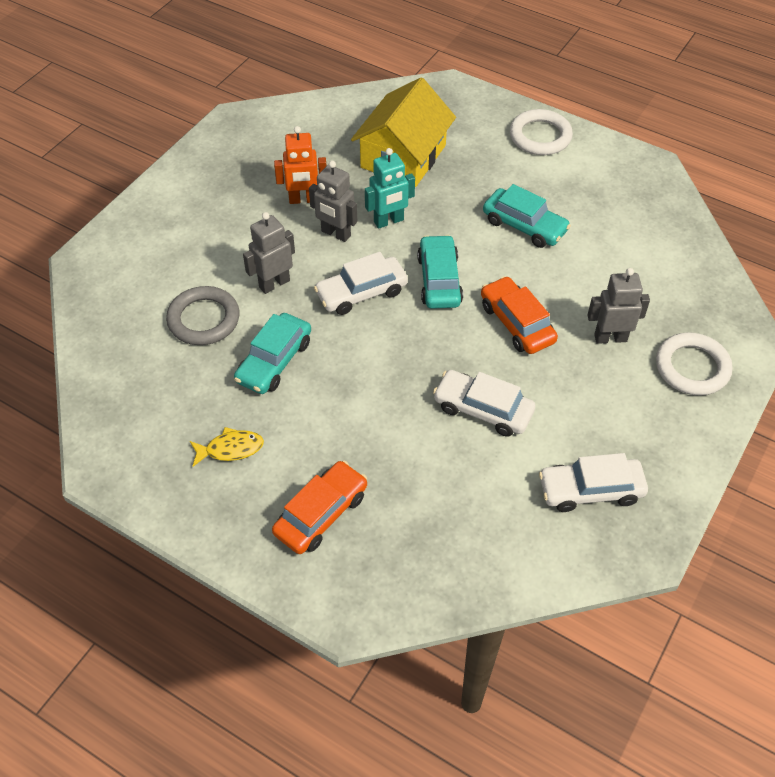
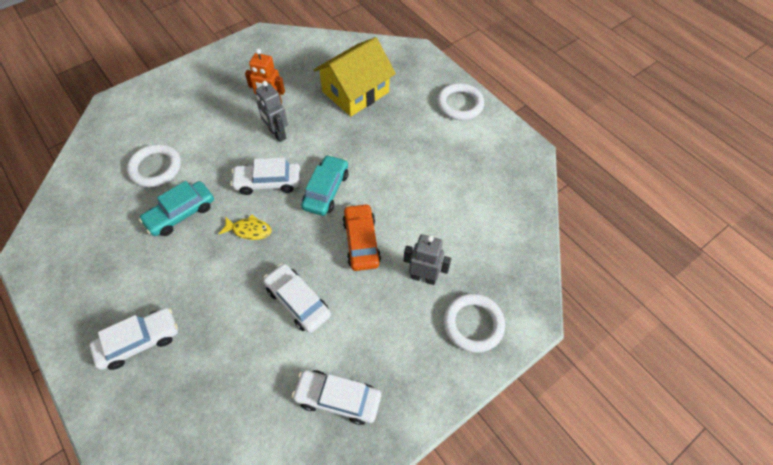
camera: 20 degrees right, 5 degrees up
grey ring [166,286,240,345] -> white ring [127,144,181,187]
yellow fish [190,427,264,466] -> yellow fish moved to [219,215,272,240]
grey robot [243,212,295,294] -> none
orange car [272,461,367,554] -> white car [90,308,178,370]
turquoise robot [365,148,415,229] -> none
turquoise car [483,184,571,248] -> none

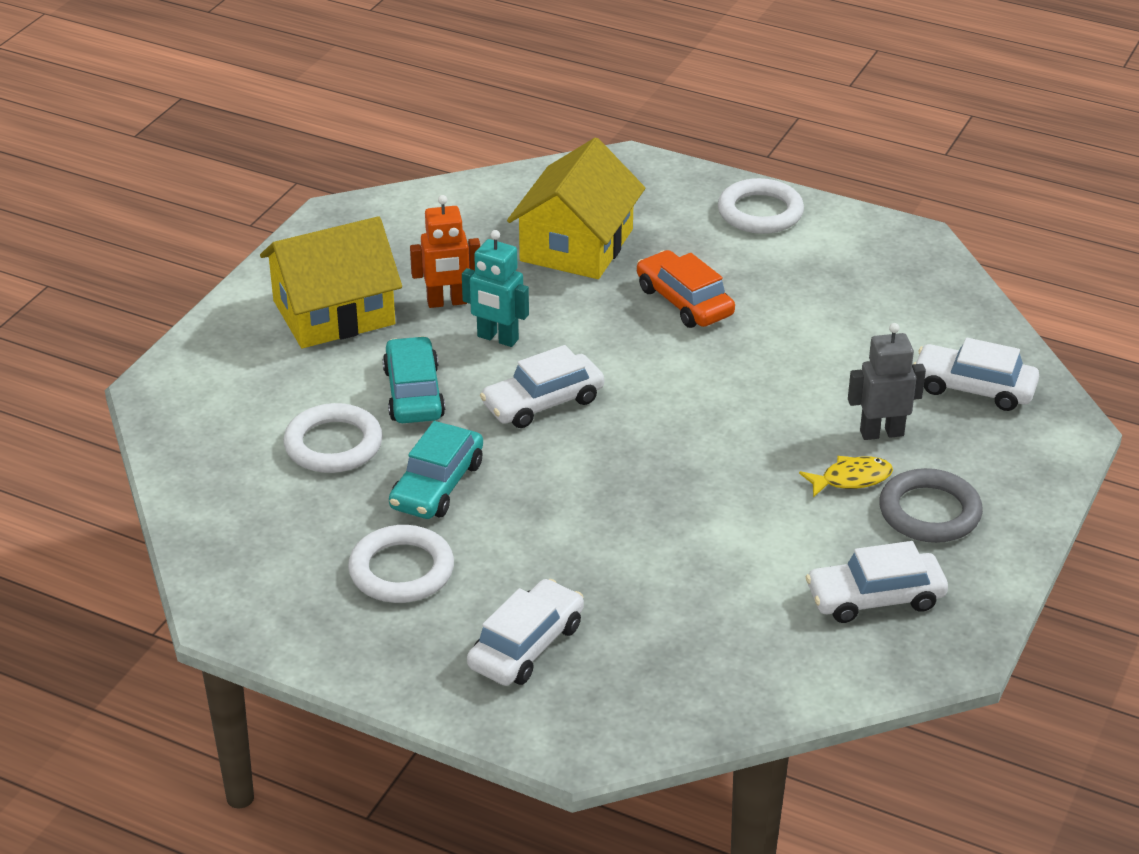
camera: 25 degrees left, 20 degrees down
yellow fish [219,215,272,240] -> yellow fish moved to [799,456,893,497]
grey robot [255,81,288,142] -> turquoise robot [462,230,529,347]
white car [263,264,331,333] -> white car moved to [913,338,1039,411]
turquoise car [301,155,348,216] -> turquoise car moved to [383,336,445,423]
orange car [342,203,381,271] -> orange car moved to [637,250,735,328]
white ring [443,293,505,353] -> white ring moved to [348,525,454,603]
none -> yellow house [260,216,402,348]
none -> grey ring [879,468,983,543]

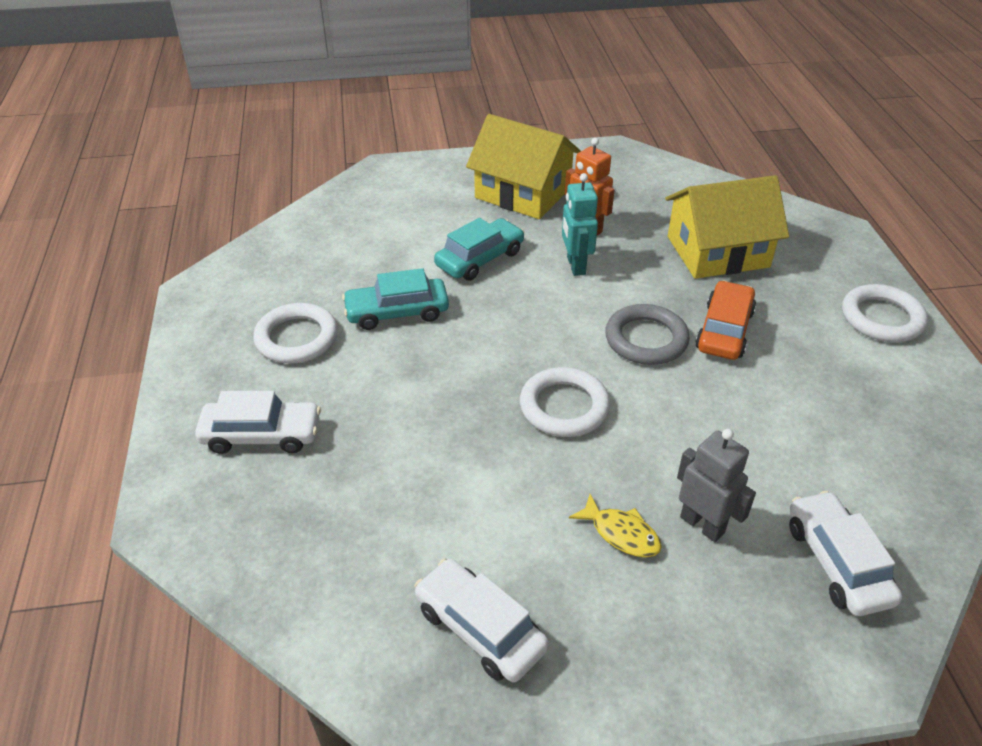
camera: 55 degrees right, 5 degrees up
white ring [283,403,383,473] -> white ring moved to [520,367,610,437]
white car [480,345,604,428] -> none
grey ring [879,468,983,543] -> grey ring moved to [605,304,690,365]

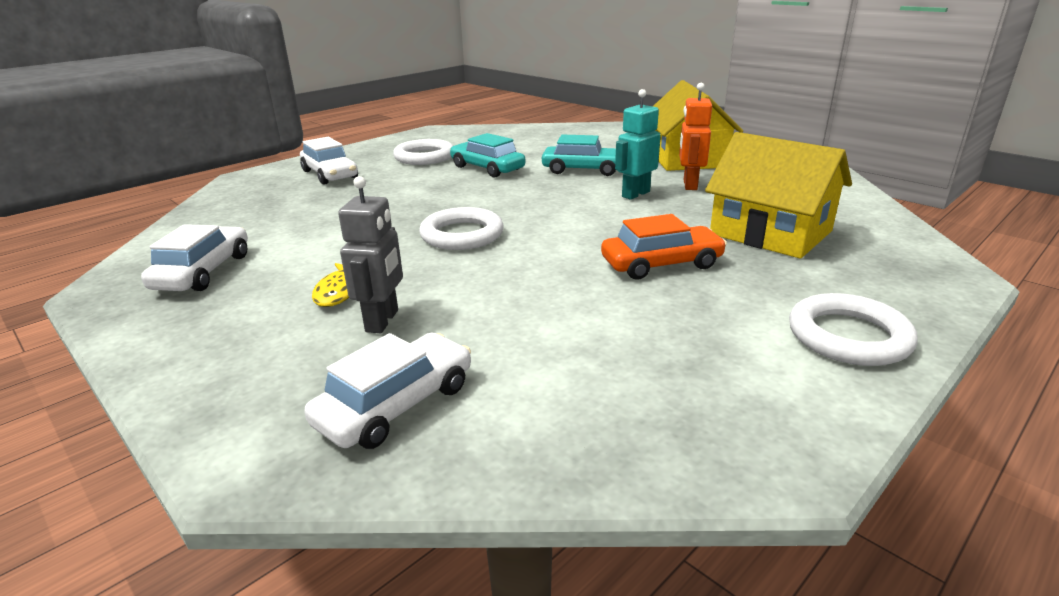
camera: 55 degrees right, 15 degrees down
grey ring [605,304,690,365] -> none

